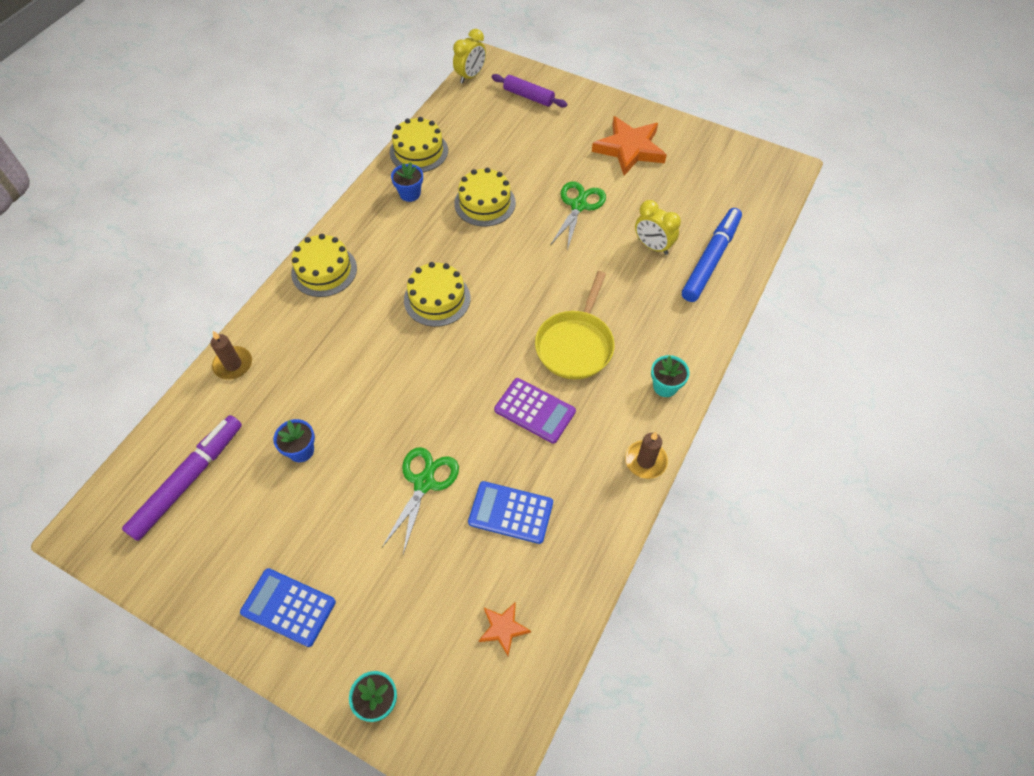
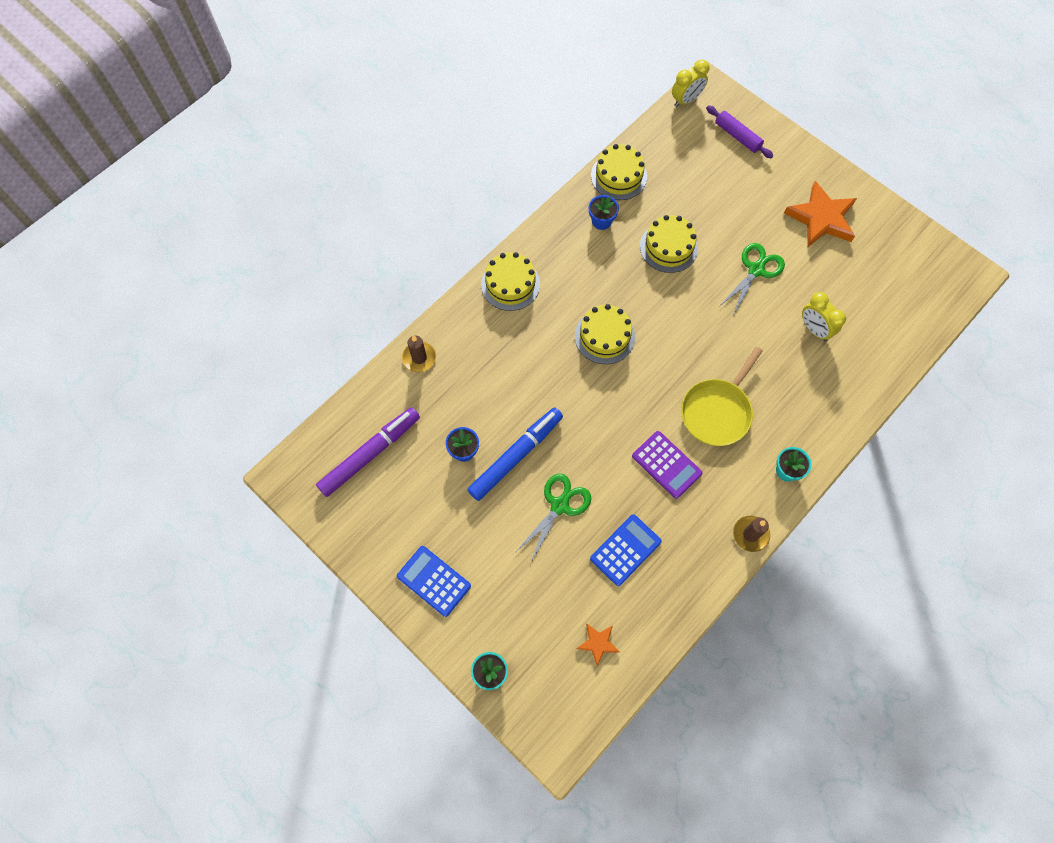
camera: 15 degrees right, 10 degrees up
blue calculator [468,481,553,544] -> blue calculator turned 105 degrees clockwise [590,514,662,586]
blue marker [682,208,742,302] -> blue marker moved to [467,408,563,501]

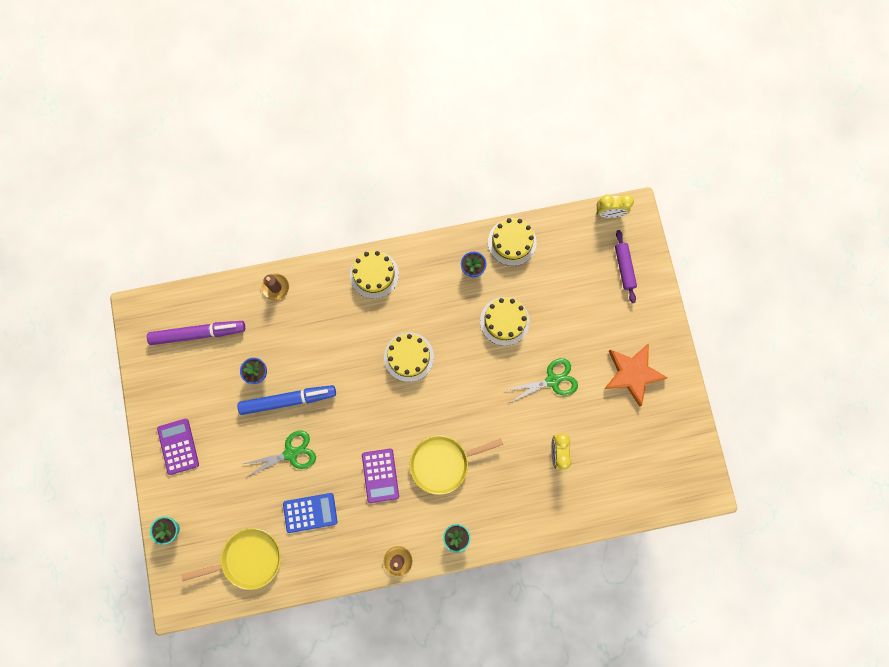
camera: 35 degrees right, 10 degrees up
blue calculator [397,546,471,617] -> purple calculator [157,419,199,475]
orange star [577,624,619,666] -> yellow pan [181,528,281,590]

